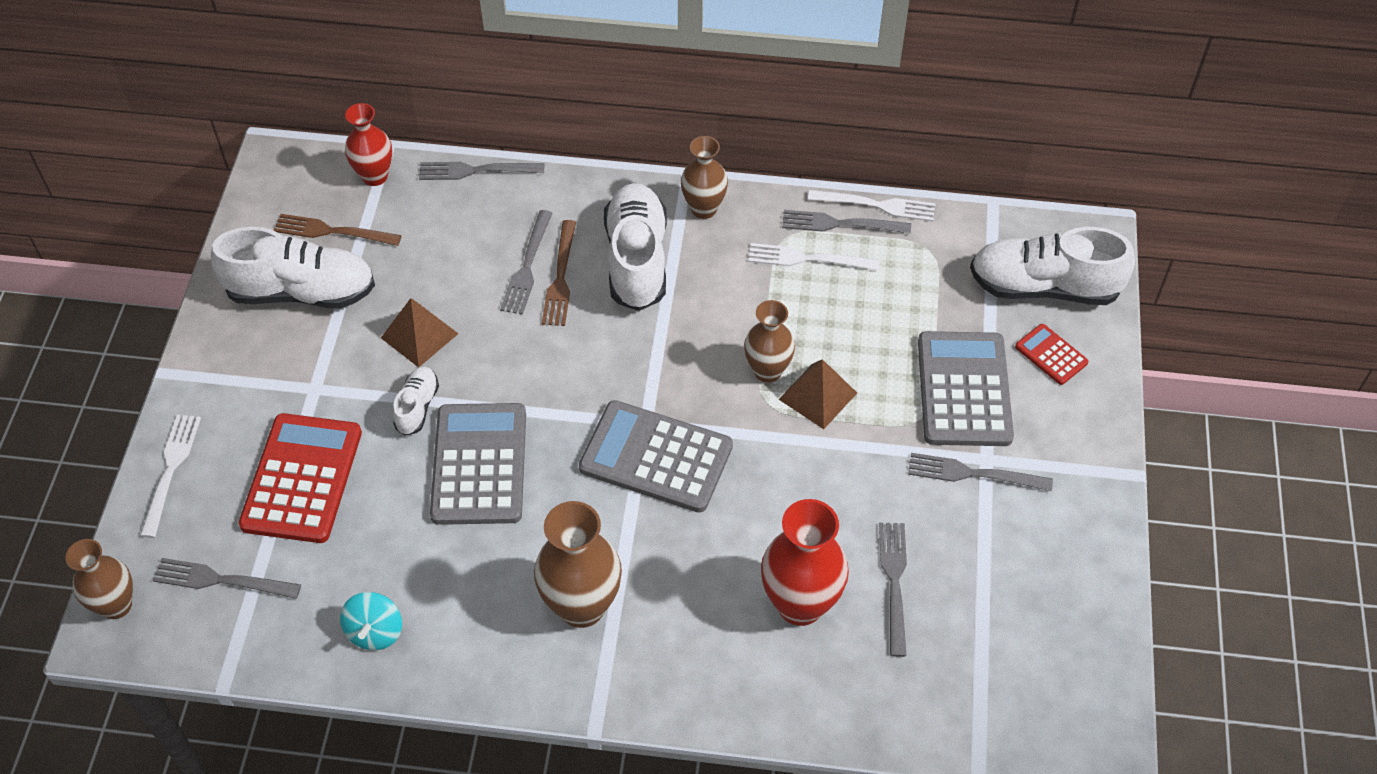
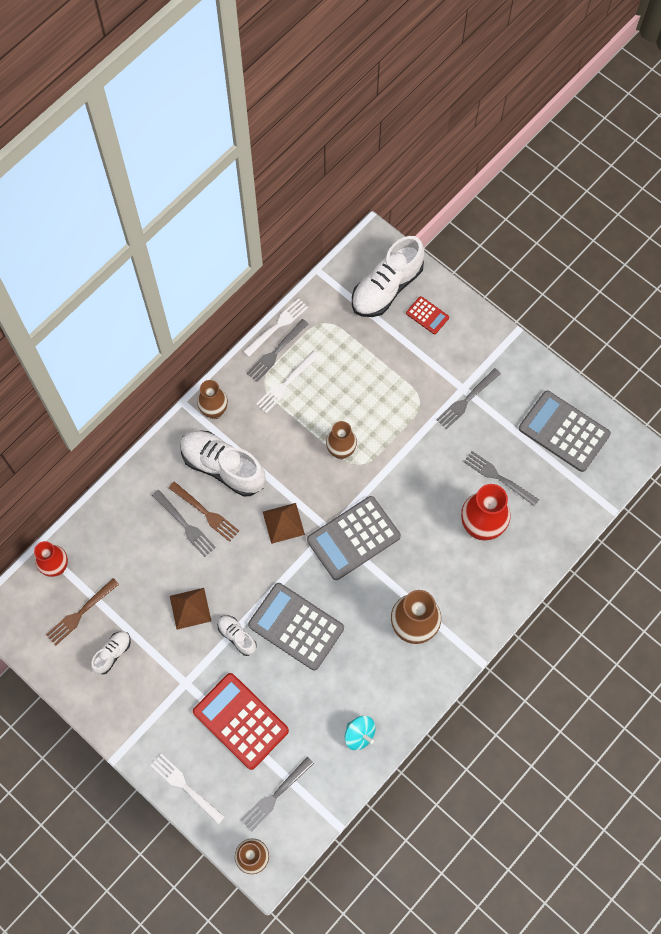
camera: 55 degrees left, 15 degrees up
white shoe [211,227,375,309] -> white shoe [91,631,131,674], size x0.50
grey fork [419,162,544,180] -> none
brown pyramid [779,359,857,429] -> brown pyramid moved to [263,503,305,544]
grey calculator [918,331,1014,446] -> grey calculator moved to [519,391,611,472]
red calculator [1015,324,1088,385] -> red calculator turned 135 degrees counterclockwise [406,296,449,334]

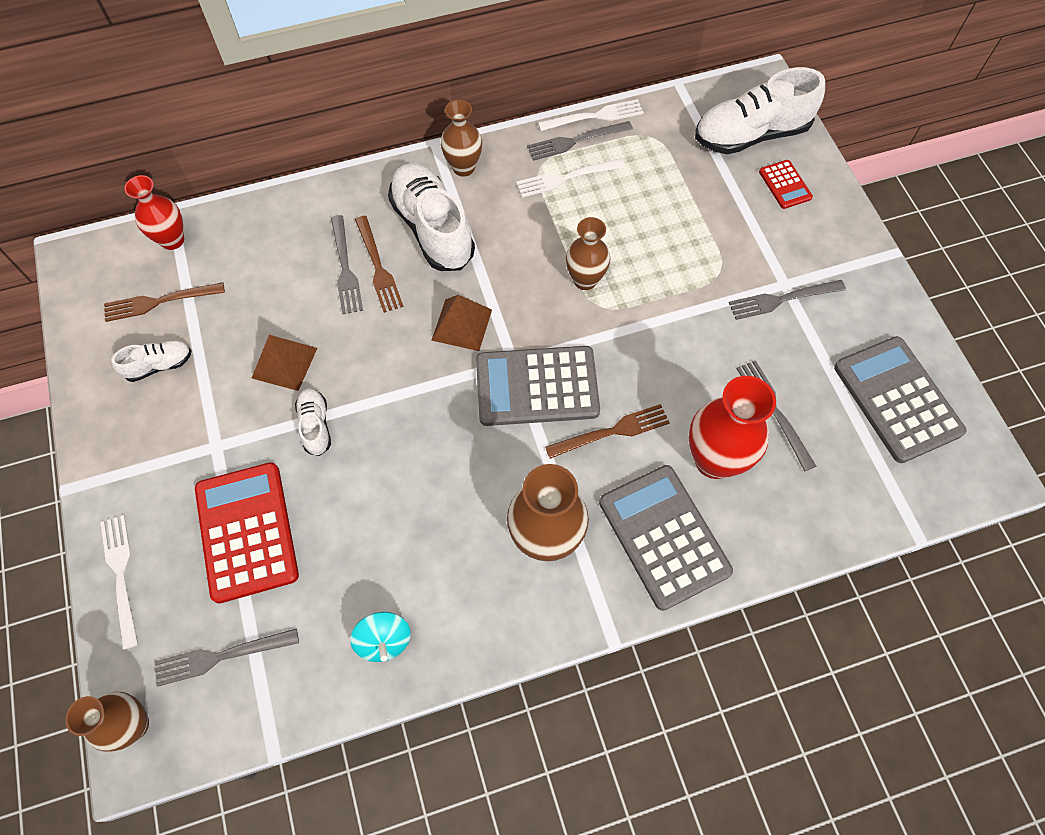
camera: 30 degrees right, 5 degrees down
grey calculator [248,583,344,670] -> grey calculator moved to [599,465,733,611]
none -> brown fork [545,404,670,459]

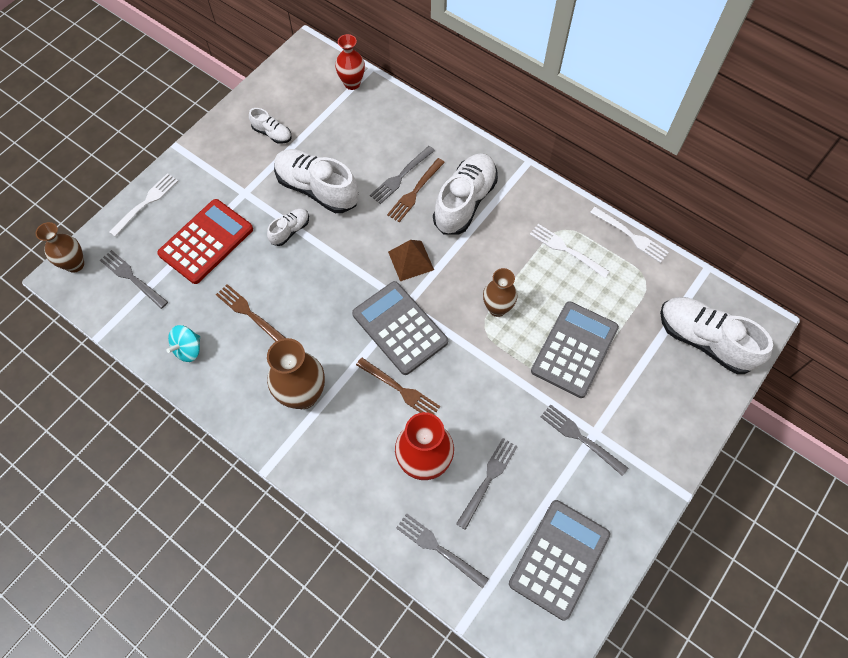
camera: 55 degrees right, 0 degrees up
brown fork [104,282,225,322] -> brown fork moved to [216,284,286,341]
brown pyramid [252,335,317,391] -> white shoe [274,149,358,213]
brown vase [441,100,482,177] -> none
grey fork [527,121,633,161] -> grey fork moved to [396,513,489,589]
grey calculator [599,465,733,611] -> grey calculator moved to [531,301,619,398]
red calculator [759,160,813,209] -> none

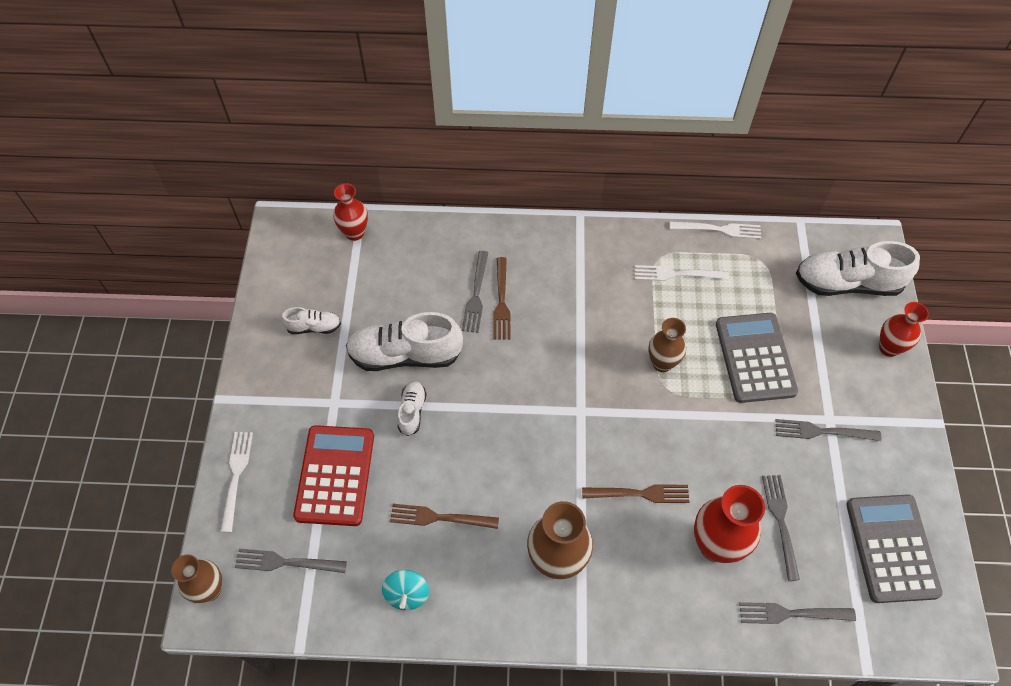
camera: 35 degrees left, 5 degrees down
grey calculator [352,281,448,375] -> none
brown pyramid [388,240,434,281] -> none
white shoe [433,153,498,235] -> none
none -> red vase [879,302,929,357]

